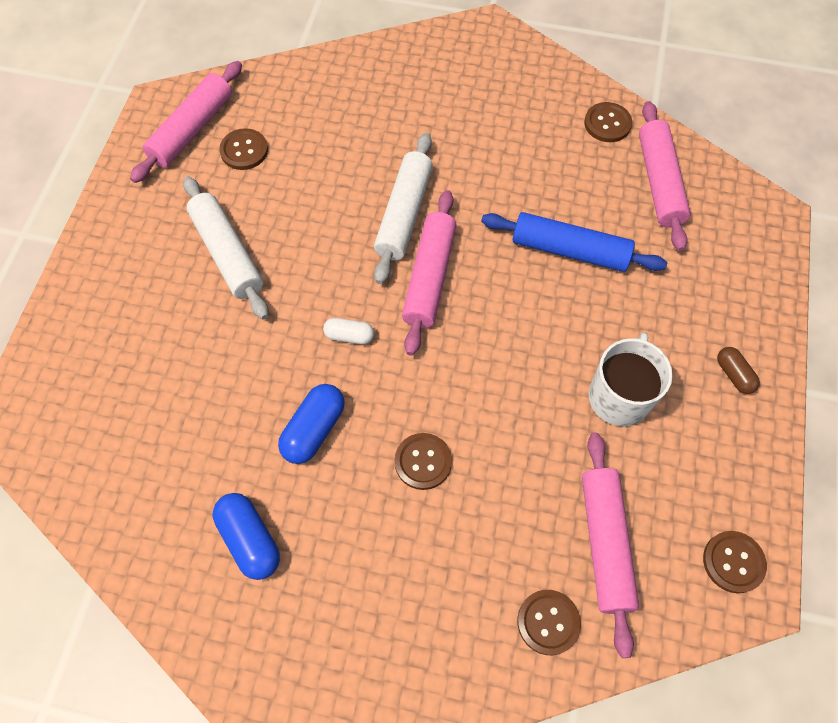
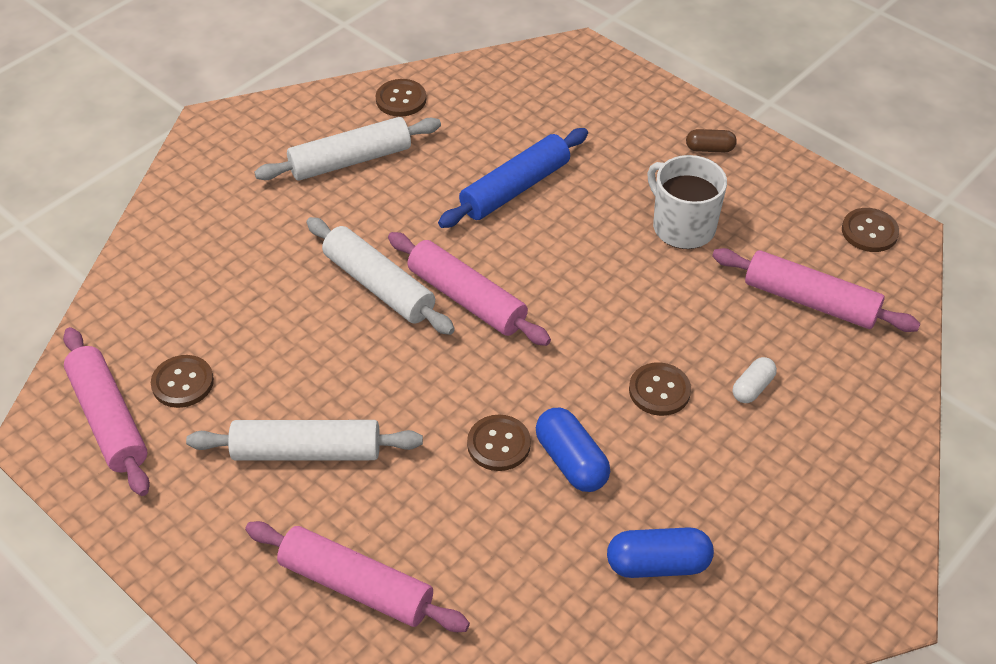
camera: 60 degrees left, 15 degrees down
white capsule [323,318,374,344] -> white capsule moved to [733,357,777,403]
brown button [517,590,581,655] -> brown button moved to [467,415,531,471]
pink rolling pin [639,101,691,251] -> pink rolling pin moved to [245,521,470,632]
none -> white rolling pin [254,117,441,181]

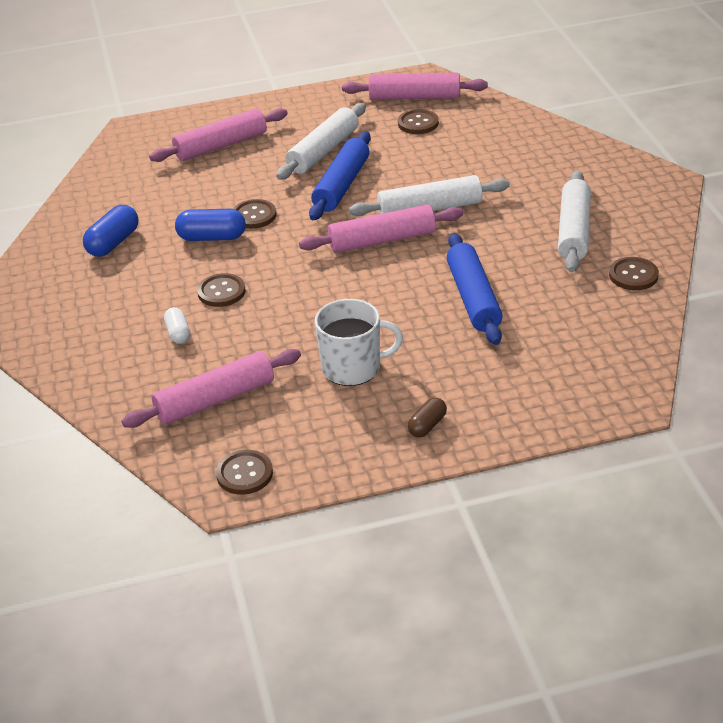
camera: 125 degrees right, 10 degrees down
none -> blue rolling pin [309,131,371,220]

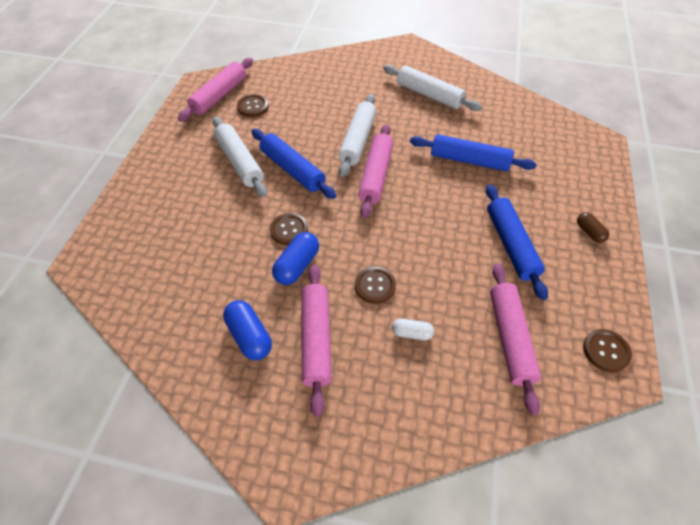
camera: 65 degrees left, 15 degrees up
pink rolling pin [149,108,288,162] -> pink rolling pin moved to [301,264,332,417]
white mug [315,299,403,386] -> blue rolling pin [486,184,548,300]
brown button [609,257,659,290] -> none

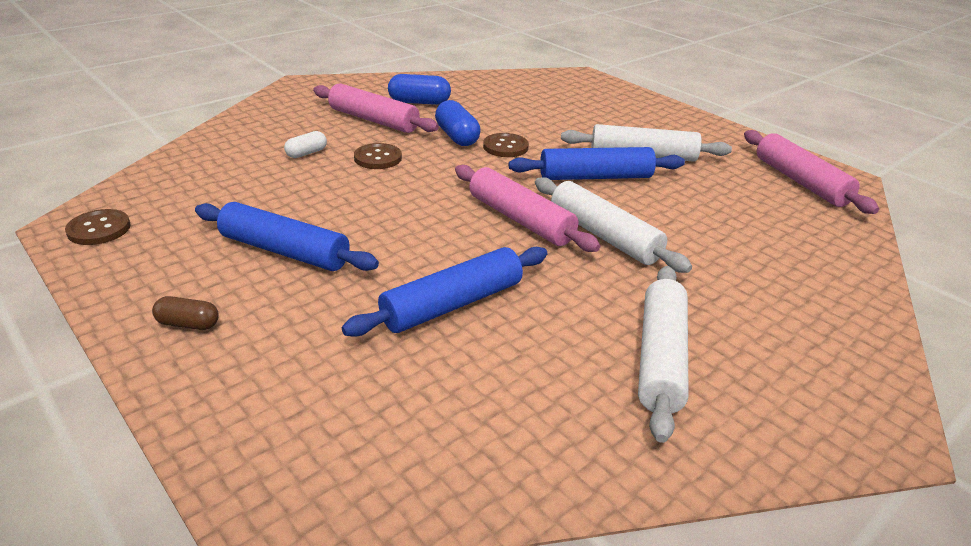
camera: 125 degrees right, 20 degrees down
brown button [237,94,268,117] -> none
white rolling pin [383,65,482,111] -> white rolling pin turned 60 degrees counterclockwise [638,266,689,443]
pink rolling pin [490,263,541,415] -> none

